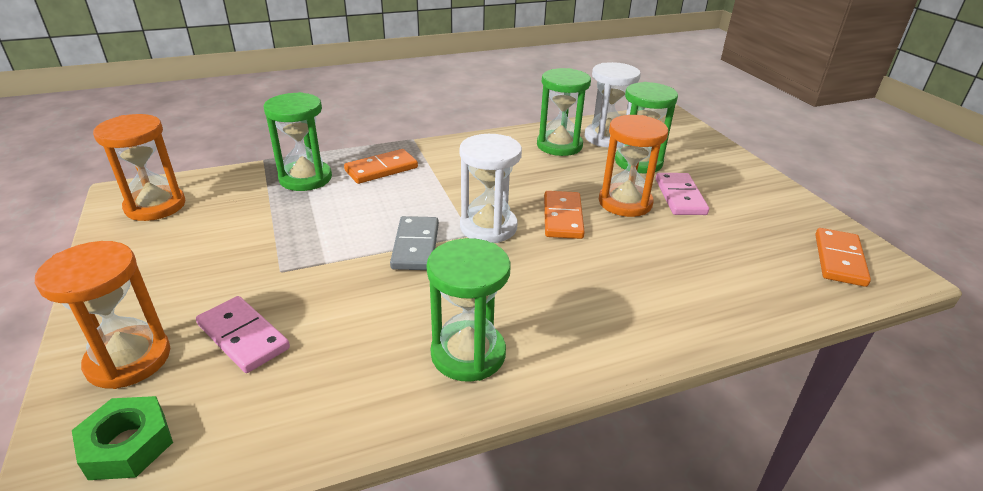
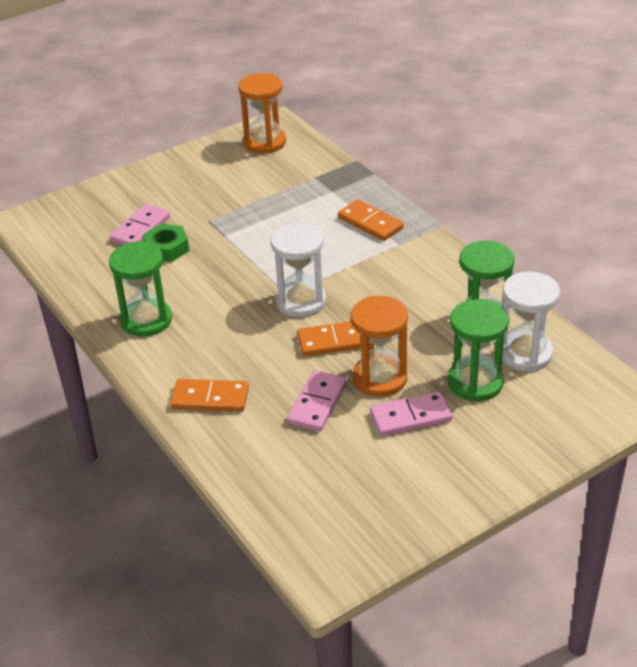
camera: 80 degrees right, 5 degrees up
orange hourglass [35,241,170,389] -> none
green nut [72,396,173,480] -> green nut moved to [143,224,189,262]
green hourglass [264,92,332,191] -> none
grey domino [390,216,439,270] -> none
orange domino [815,228,871,287] -> orange domino moved to [170,379,249,412]
none -> pink domino [287,370,347,432]

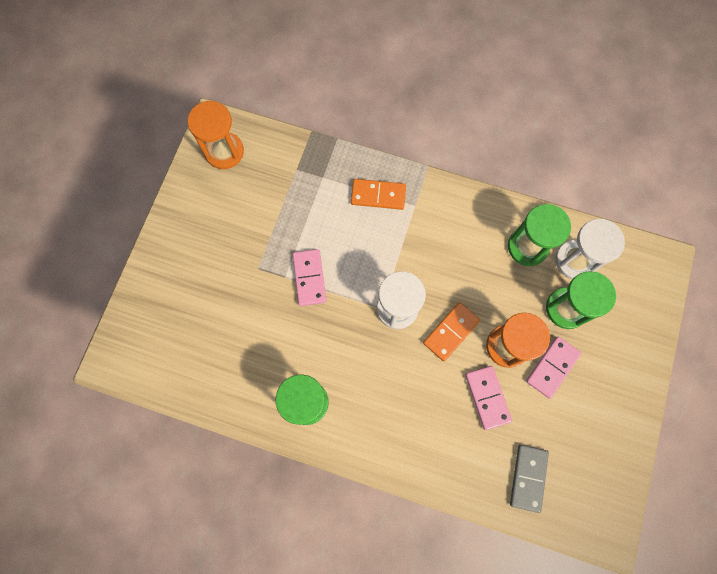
camera: 40 degrees left, 35 degrees up
pink domino [110,204,170,245] -> pink domino moved to [293,249,327,306]
green nut [143,224,189,262] -> none
orange domino [170,379,249,412] -> none
none -> grey domino [510,445,549,513]

